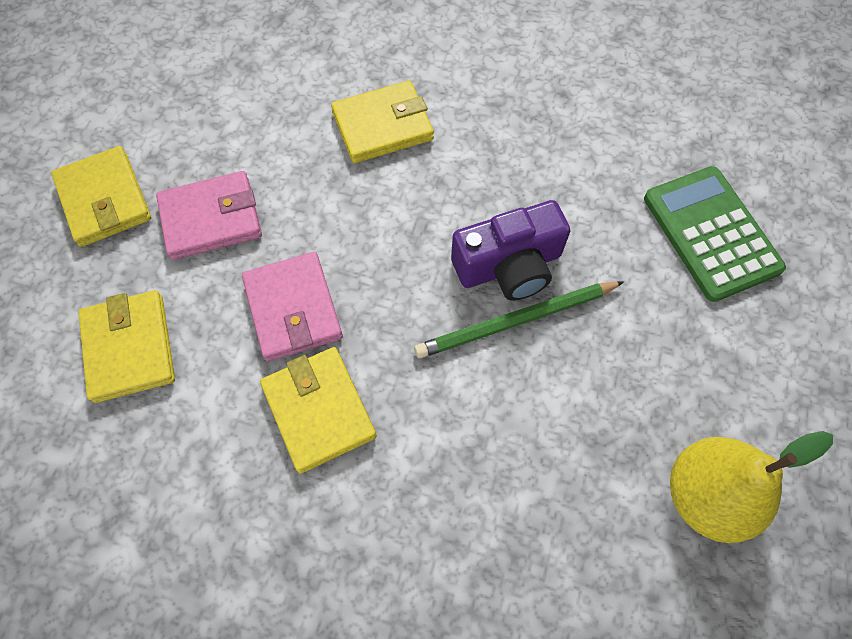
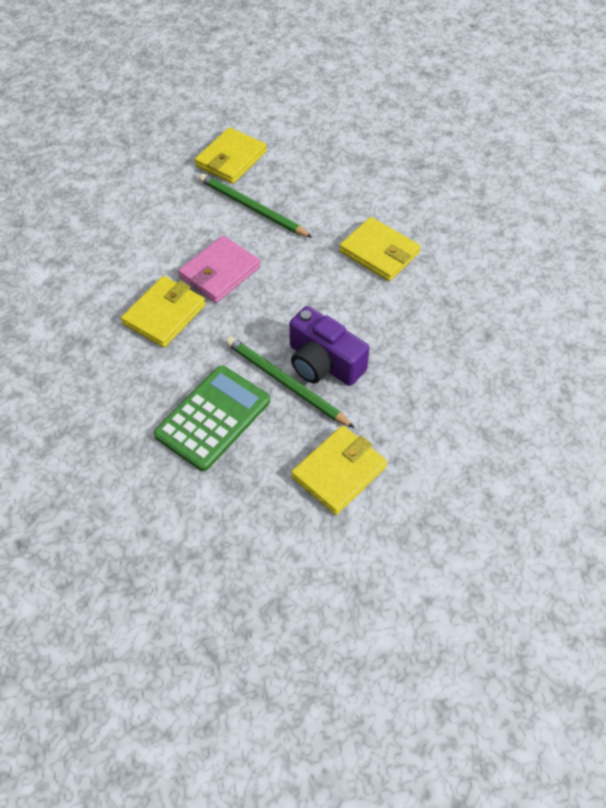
camera: 60 degrees right, 10 degrees down
yellow wallet [78,290,175,403] -> yellow wallet moved to [291,425,387,515]
pink wallet [156,171,262,260] -> green pencil [199,173,313,238]
green calculator [644,166,786,302] -> green calculator moved to [154,366,270,471]
yellow pear [670,431,833,543] -> none

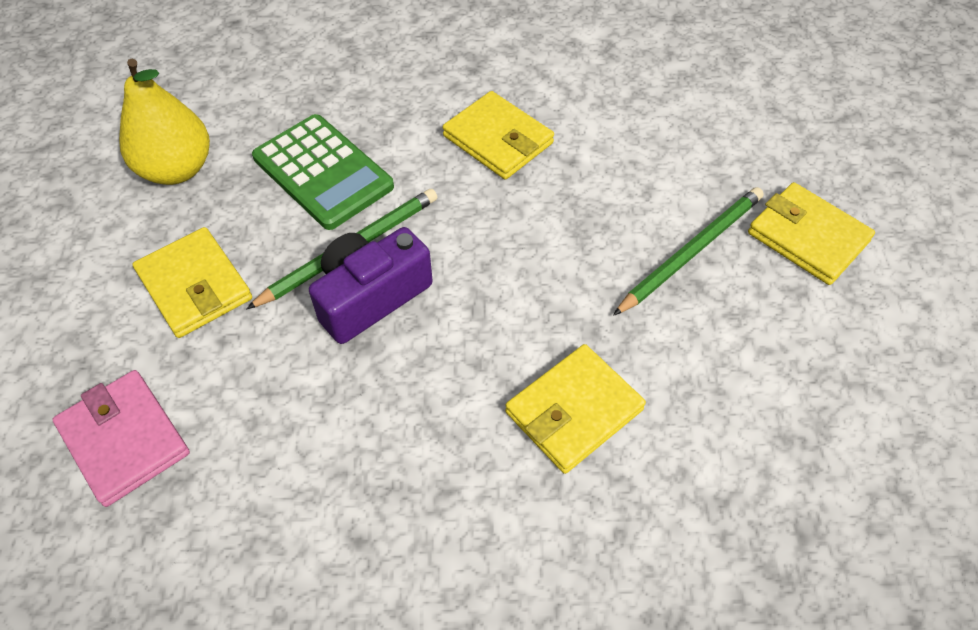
camera: 100 degrees right, 0 degrees up
pink wallet [178,235,261,303] -> pink wallet moved to [52,370,190,507]
none -> yellow pear [119,59,210,185]

